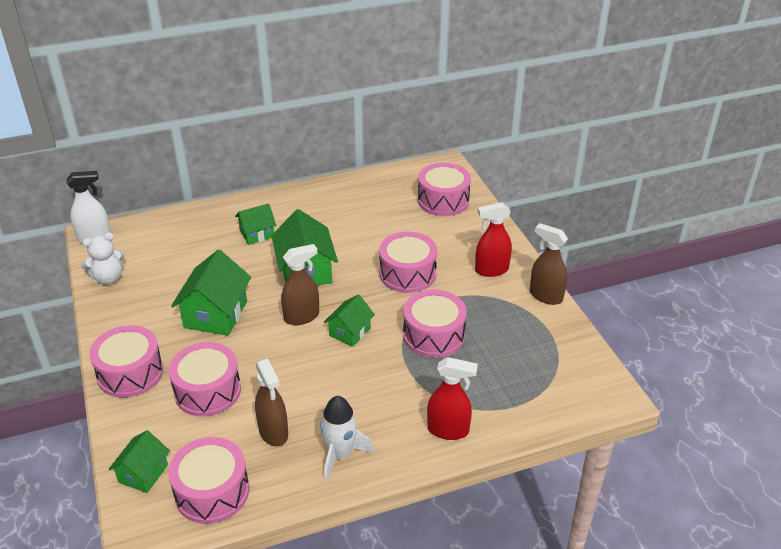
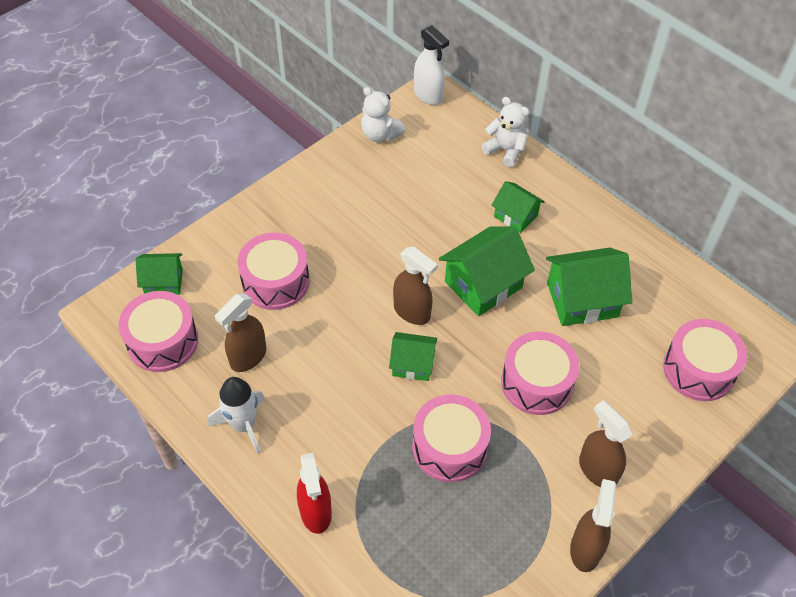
camera: 65 degrees right, 15 degrees up
pink drum [89,325,163,398] -> none
green house [171,250,251,336] -> green house moved to [546,248,632,326]
red spray bottle [475,202,512,277] -> brown spray bottle [579,400,633,487]
none -> white teddy bear [481,97,530,167]

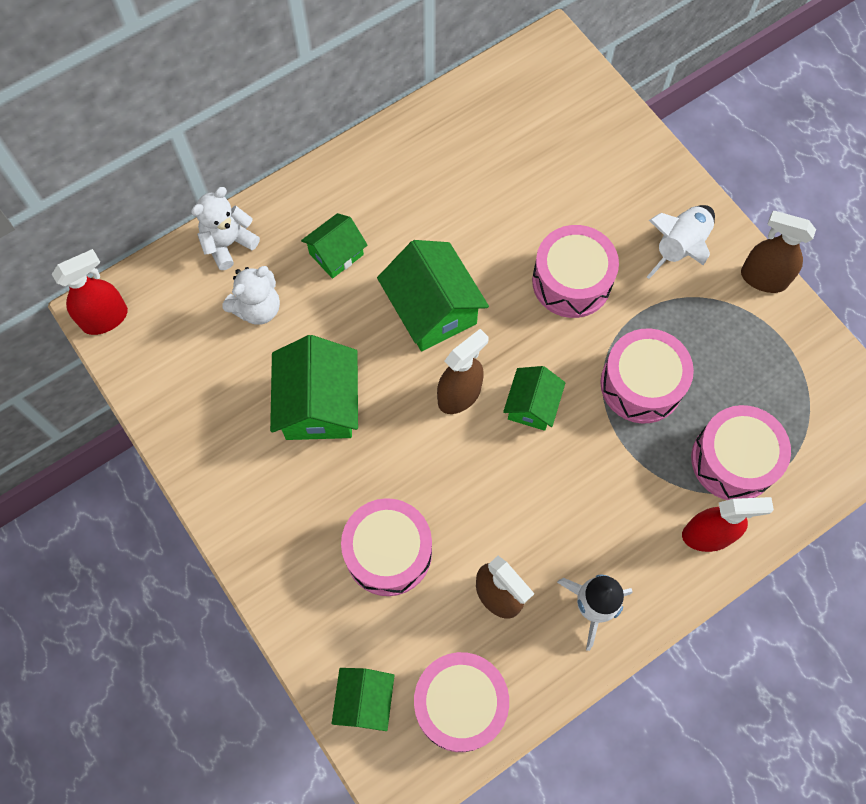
camera: 80 degrees left, 15 degrees up
white teddy bear [361,87,405,142] -> white teddy bear moved to [222,266,280,325]
white spray bottle [414,25,449,105] -> red spray bottle [52,249,128,335]
green house [546,248,632,326] -> green house moved to [270,335,358,440]
brown spray bottle [579,400,633,487] -> white rocket [647,205,715,279]
pink drum [663,319,747,401] -> pink drum moved to [691,405,791,500]

